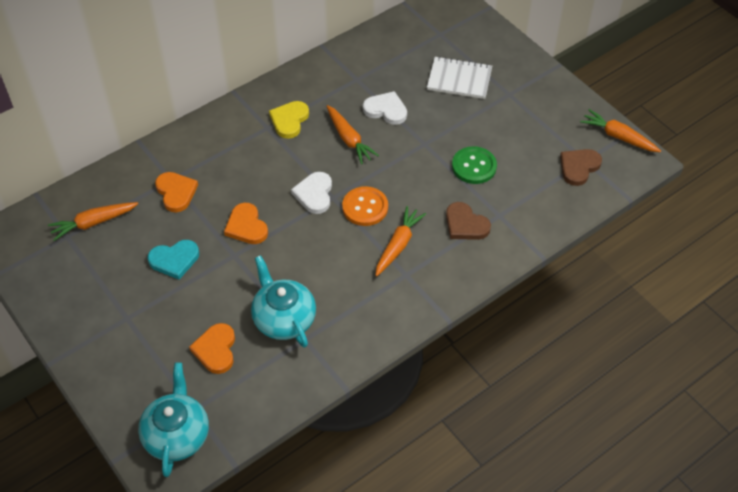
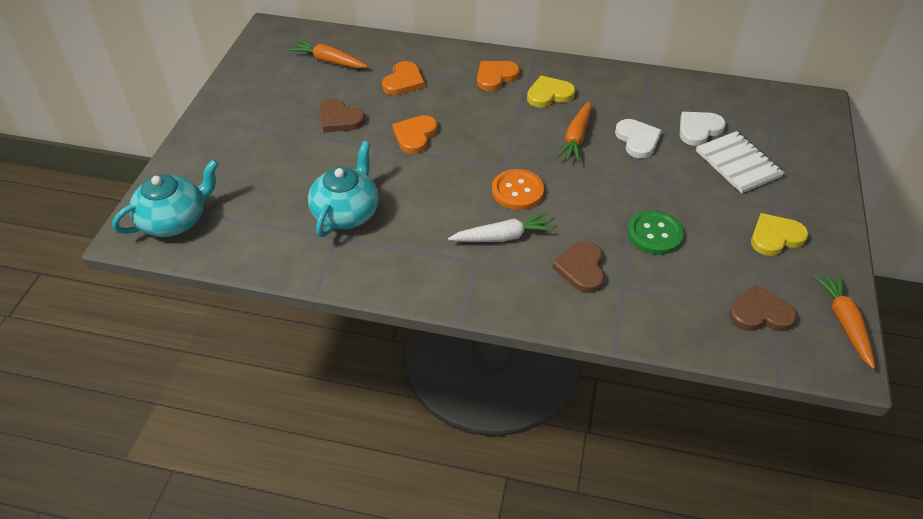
camera: 50 degrees right, 5 degrees down
turquoise heart [148,240,199,280] -> brown heart [318,99,365,132]
orange heart [189,323,235,374] -> orange heart moved to [477,61,520,91]
white heart [291,172,332,214] -> white heart moved to [680,112,726,146]
orange carrot [375,206,426,277] -> white carrot [448,212,555,242]
none -> yellow heart [751,213,809,256]

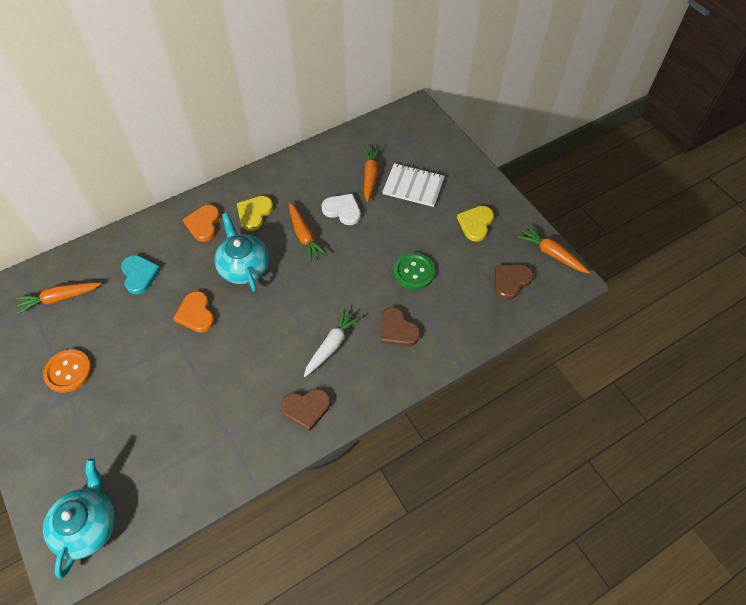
camera: 45 degrees left, 10 degrees up
turquoise teapot [308,141,379,237] -> turquoise teapot moved to [214,213,269,292]
brown heart [318,99,365,132] -> brown heart moved to [281,389,331,431]
orange heart [382,61,425,95] -> turquoise heart [121,255,161,295]
orange button [492,169,544,210] -> orange button moved to [43,349,92,393]
white heart [680,112,726,146] -> orange carrot [363,146,381,202]

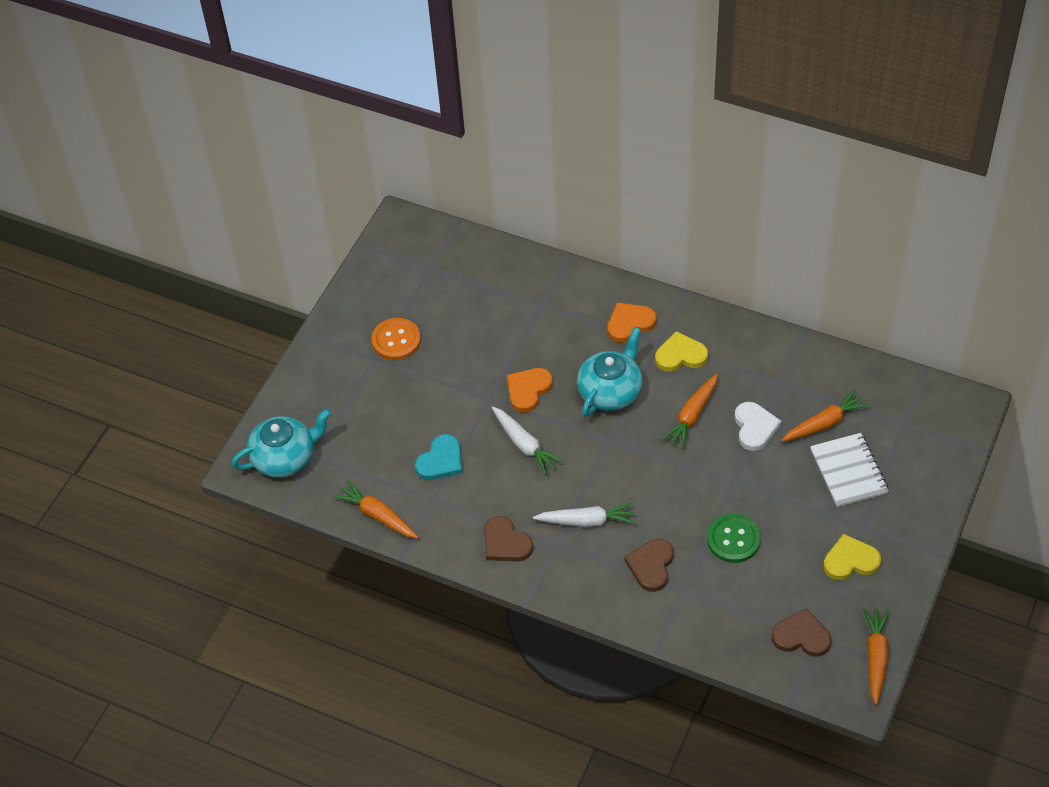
camera: 60 degrees right, 5 degrees down
orange carrot [16,282,101,314] -> orange carrot moved to [332,480,418,539]
turquoise heart [121,255,161,295] -> turquoise heart moved to [415,434,462,480]
none -> white carrot [492,407,564,476]

